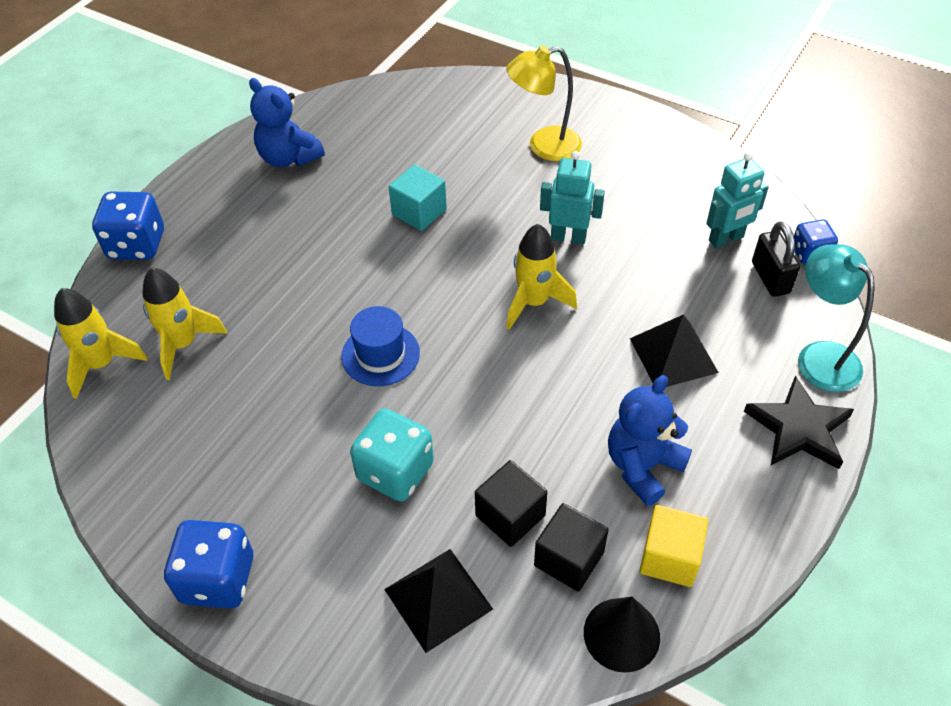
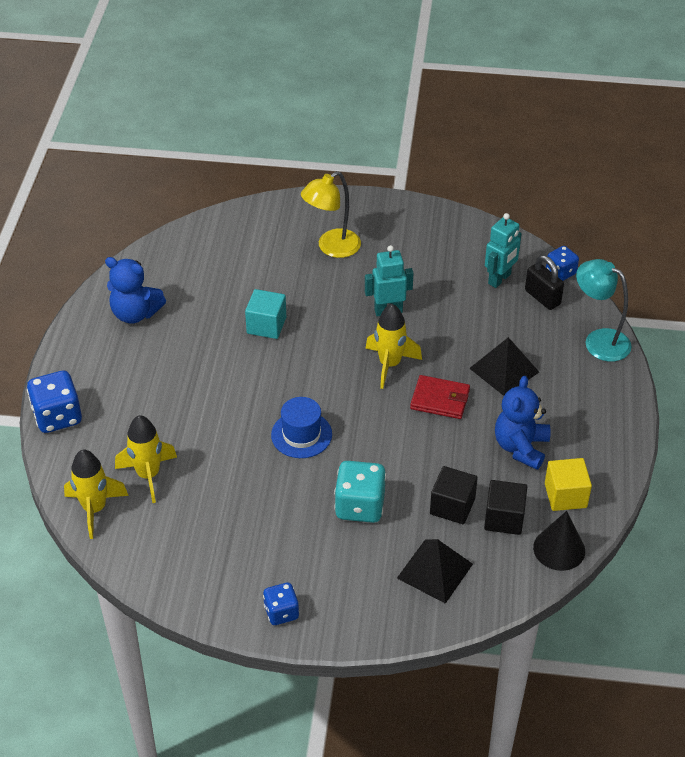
camera: 25 degrees left, 5 degrees down
blue dice [164,520,253,609] -> blue dice [263,583,299,625], size x0.61
black star [744,375,854,469] -> none
none -> red wallet [410,375,470,419]

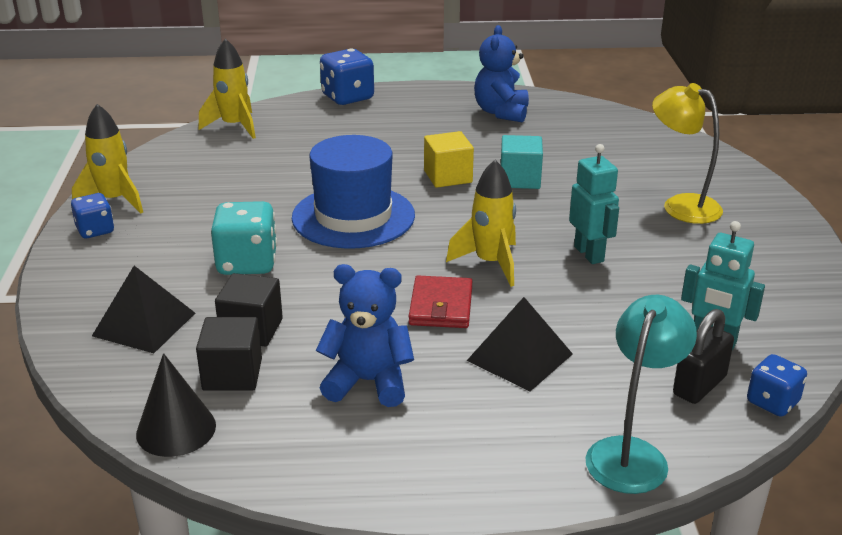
camera: 80 degrees right, 15 degrees down
yellow rocket [115,415,177,503] -> yellow rocket moved to [72,104,143,214]
blue hat [271,397,332,458] -> blue hat [292,135,415,249], size x1.67
yellow cube [545,458,592,511] -> yellow cube moved to [424,131,474,188]

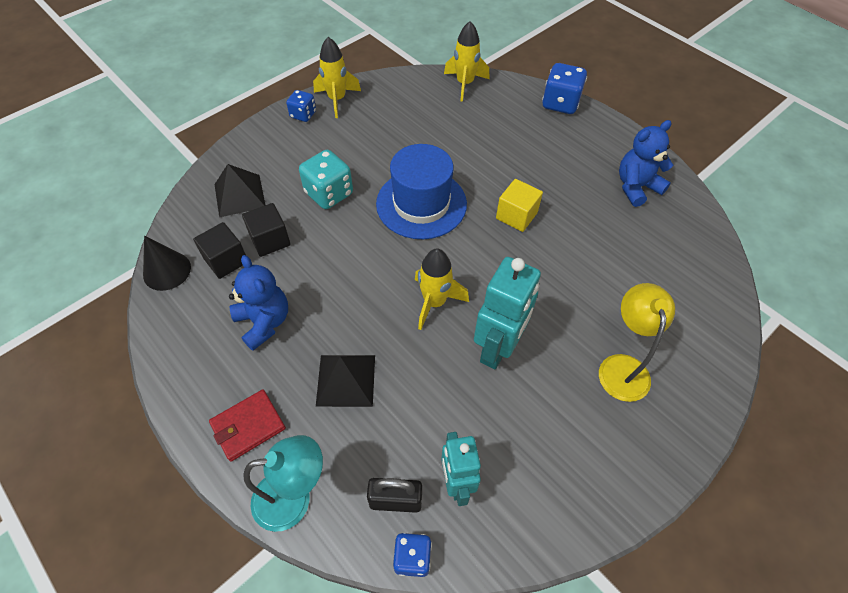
camera: 50 degrees right, 25 degrees up
red wallet [409,276,472,328] -> red wallet moved to [209,389,286,462]
turquoise cube [501,135,543,189] -> none
turquoise robot [569,144,619,264] -> turquoise robot [474,257,541,369], size x1.51

